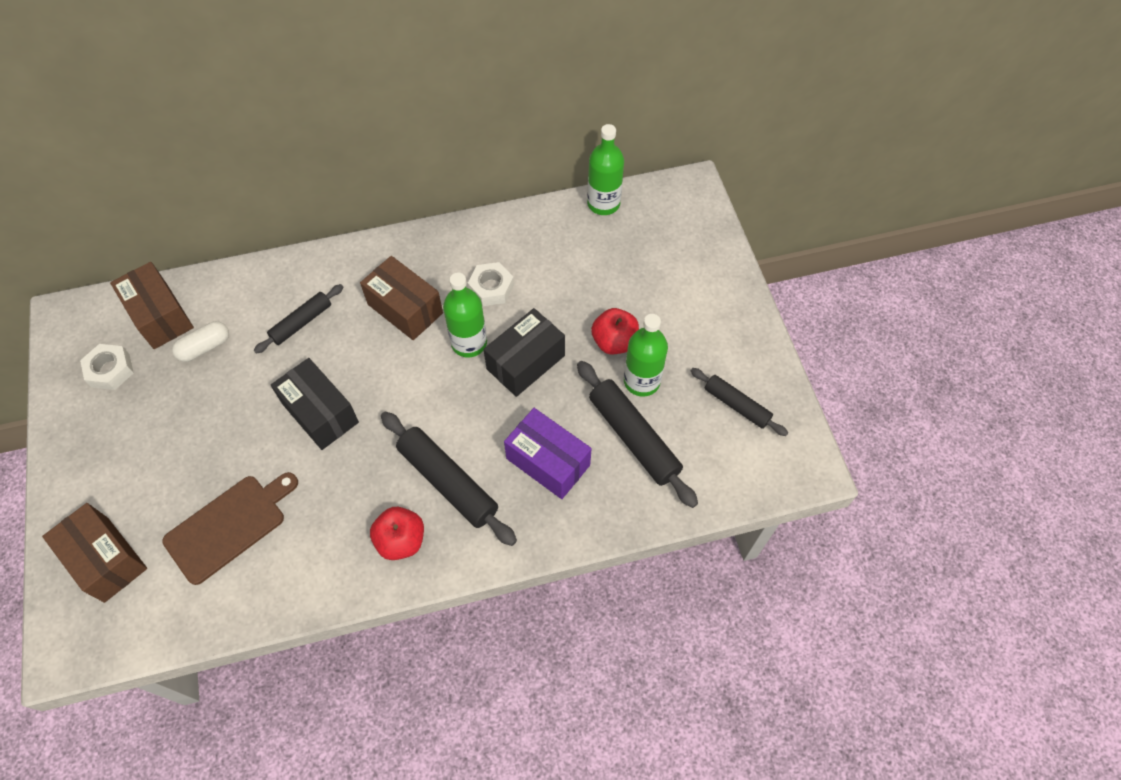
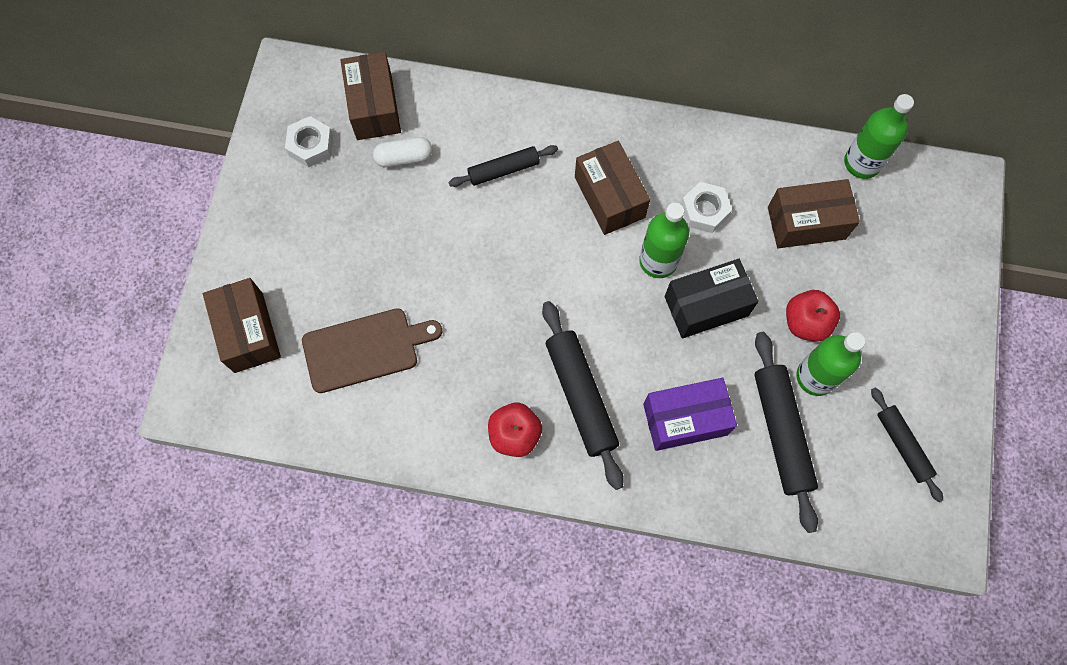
camera: 25 degrees right, 10 degrees up
black box [271,358,359,450] -> none
purple box [504,408,592,499] -> purple box turned 75 degrees counterclockwise [643,378,737,451]
none -> brown box [768,179,860,248]

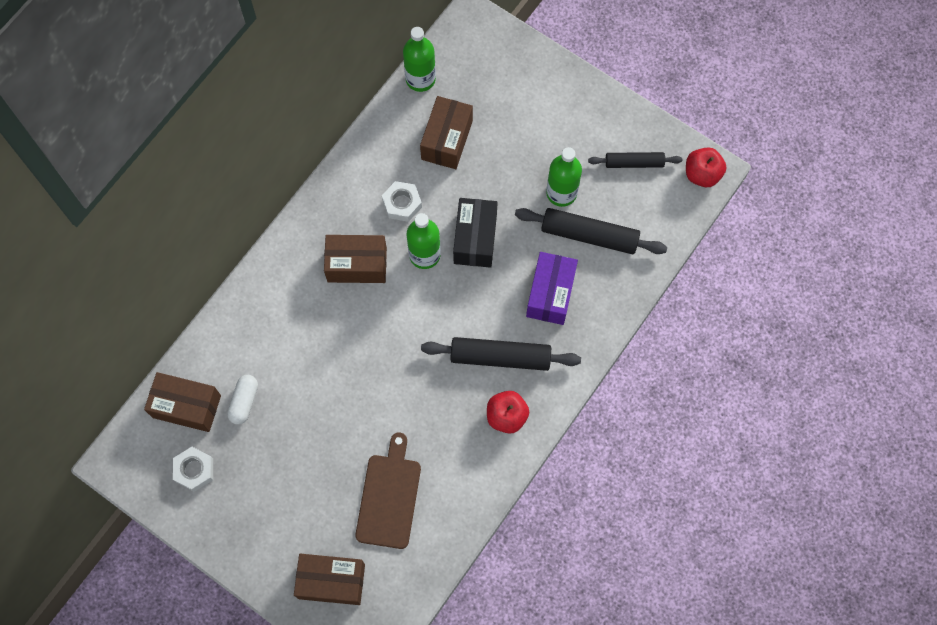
camera: 65 degrees left, 0 degrees up
black rolling pin [449,145,558,187] -> none
red apple [786,290,840,342] -> red apple moved to [686,147,726,187]

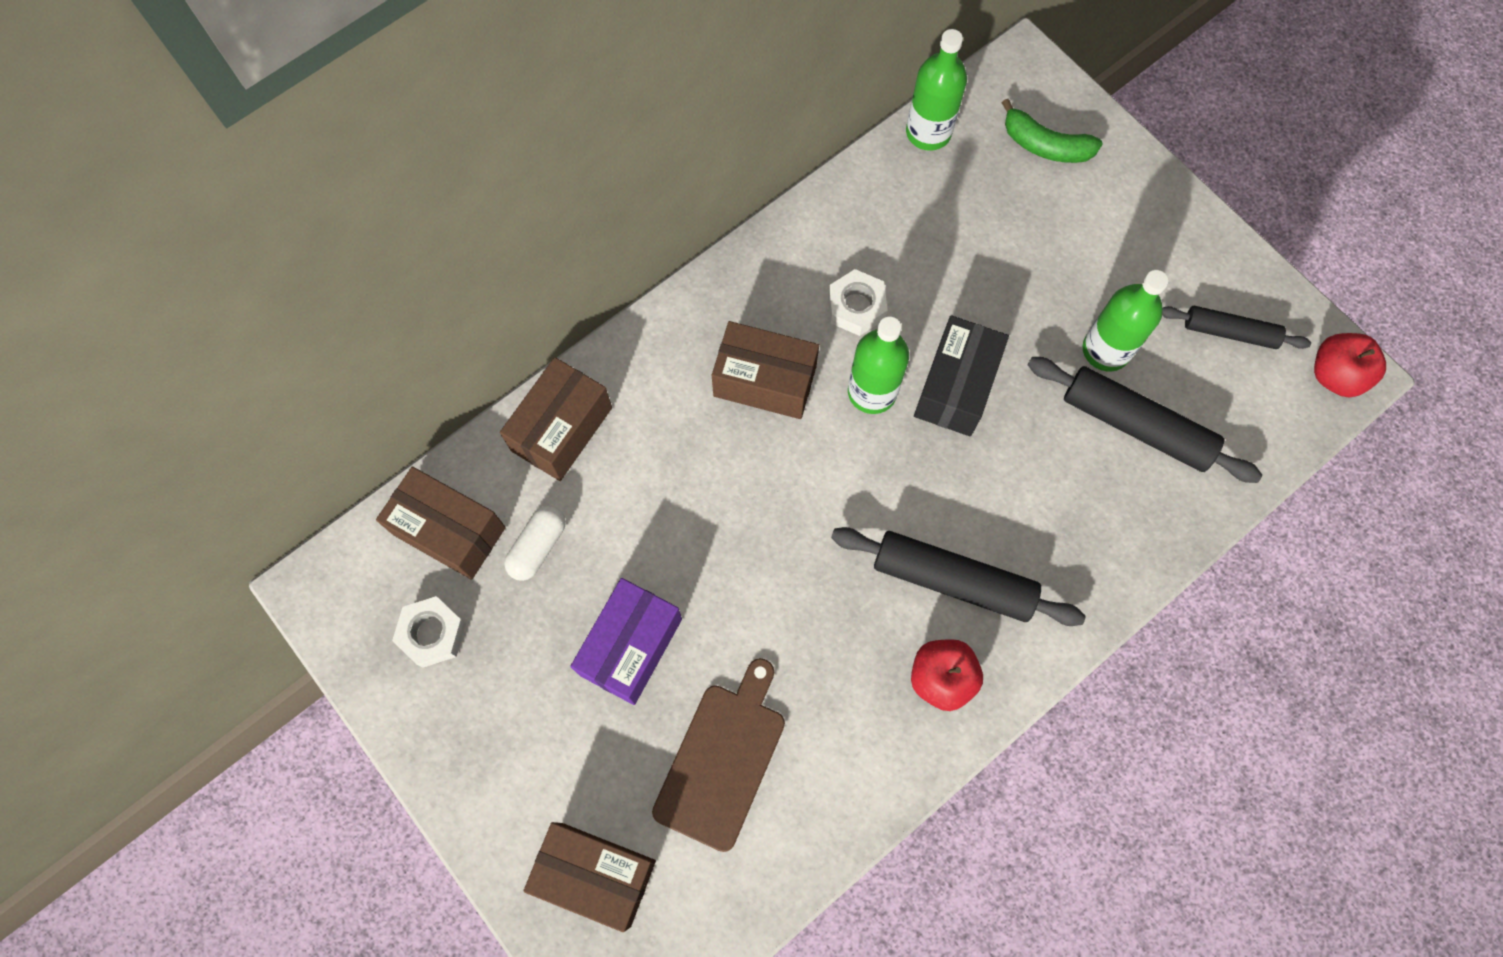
camera: 15 degrees right, 0 degrees up
brown box [420,96,473,169] -> brown box moved to [500,357,612,481]
purple box [526,252,578,325] -> purple box moved to [570,578,682,705]
none -> green banana [1002,99,1102,163]

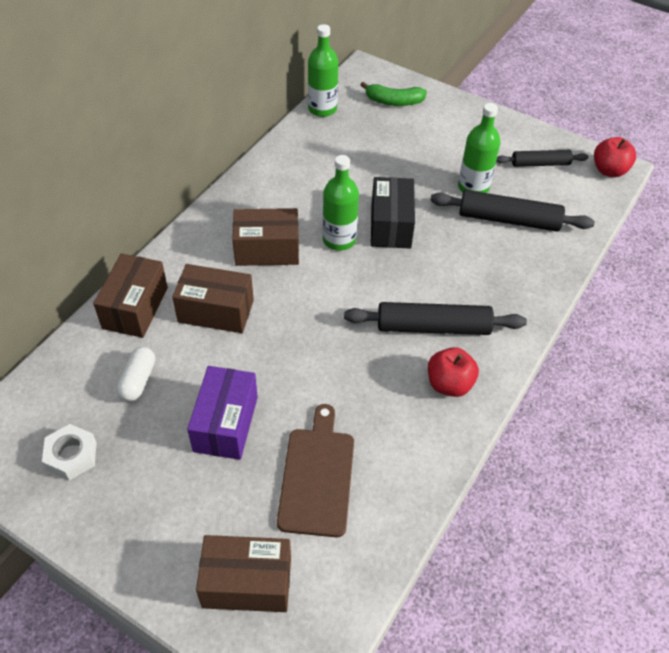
camera: 20 degrees left, 20 degrees down
brown box [376,467,506,580] -> brown box moved to [172,264,254,333]
white nut [828,269,888,336] -> none

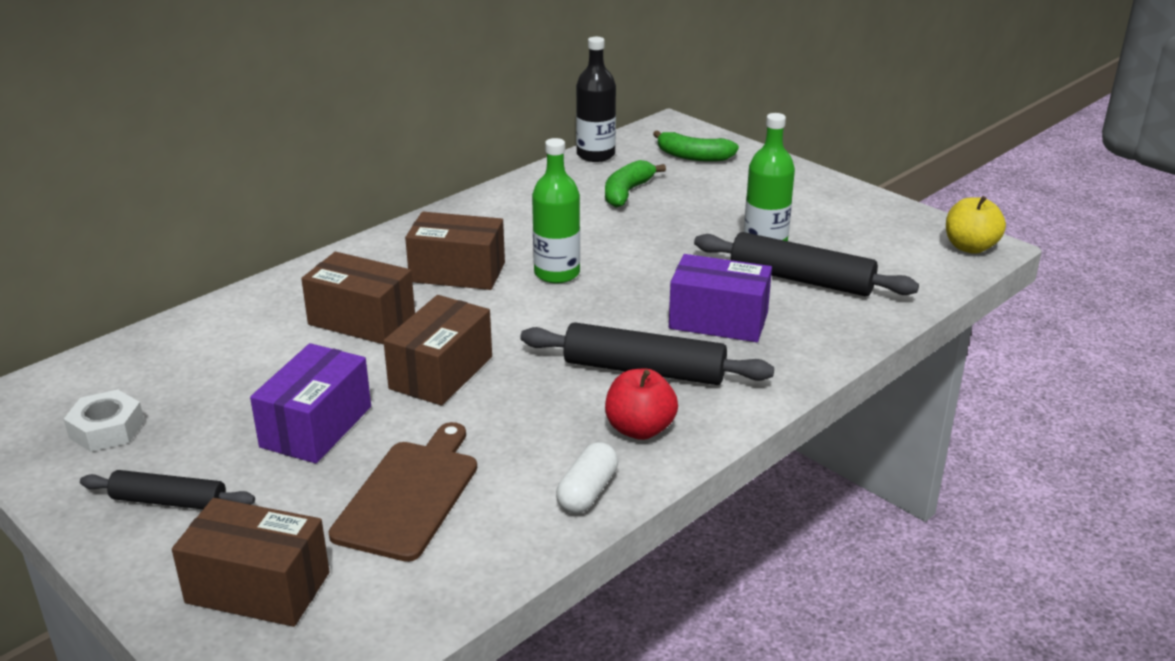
camera: 15 degrees right, 20 degrees down
brown box [93,253,168,338] -> brown box moved to [383,295,492,406]
white capsule [117,347,155,402] -> white capsule moved to [556,442,618,514]
green bottle [308,24,339,117] -> black bottle [576,37,616,162]
black box [371,177,415,248] -> none
black rolling pin [496,150,589,167] -> black rolling pin moved to [80,470,255,509]
red apple [594,137,636,177] -> yellow apple [946,196,1006,254]
none -> green banana [605,160,666,208]
none -> purple box [669,254,772,342]

